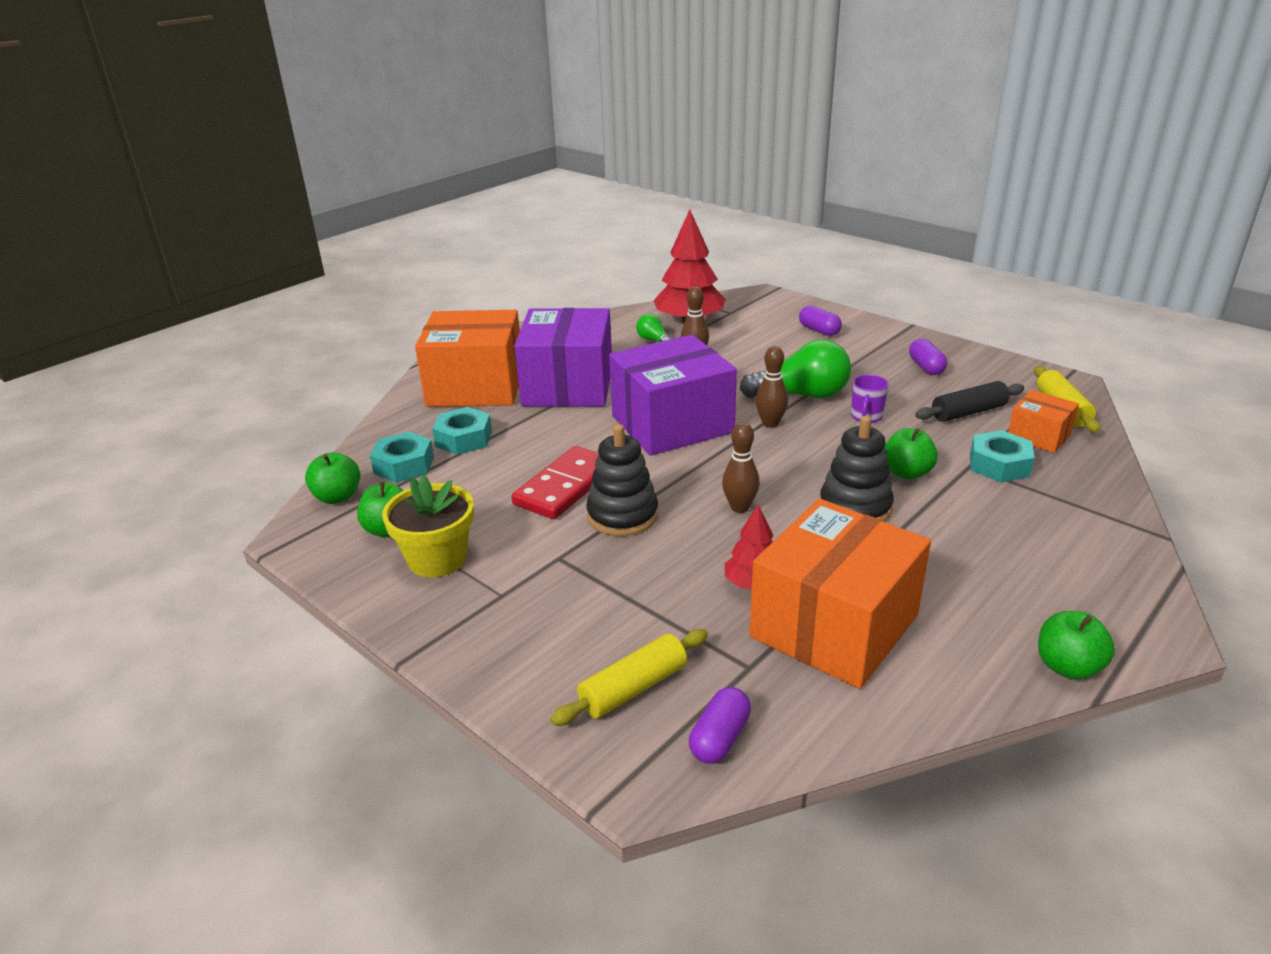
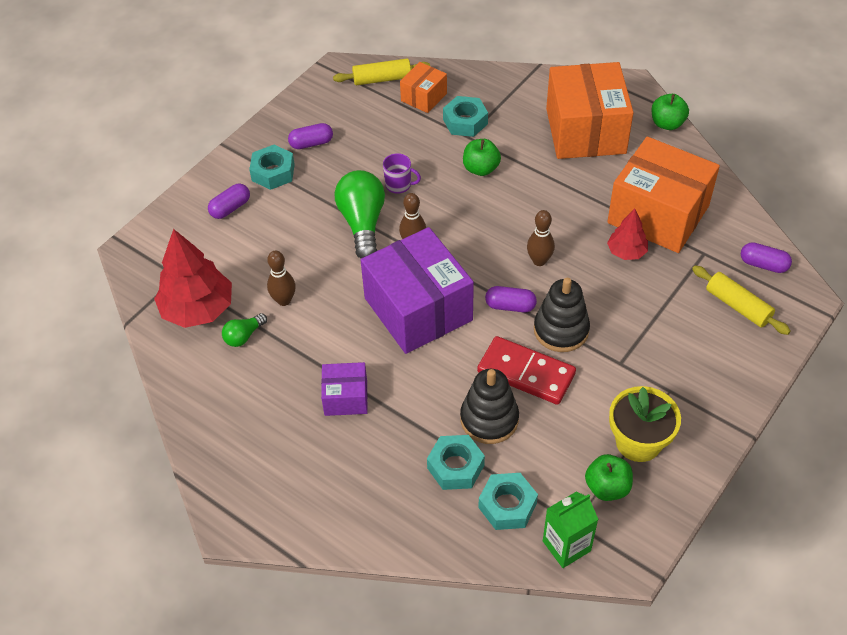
camera: 95 degrees left, 20 degrees up
green apple [305,452,360,504] -> green carton [543,491,598,568]
orange box [415,310,520,407] -> orange box moved to [546,62,634,159]
purple box [514,308,612,407] -> purple box [321,362,368,416], size x0.49
black stacking toy [820,416,894,522] -> black stacking toy moved to [460,369,519,444]
black rolling pin [915,381,1024,422] -> none
none -> turquoise nut [249,145,295,190]
none -> purple capsule [485,286,537,312]

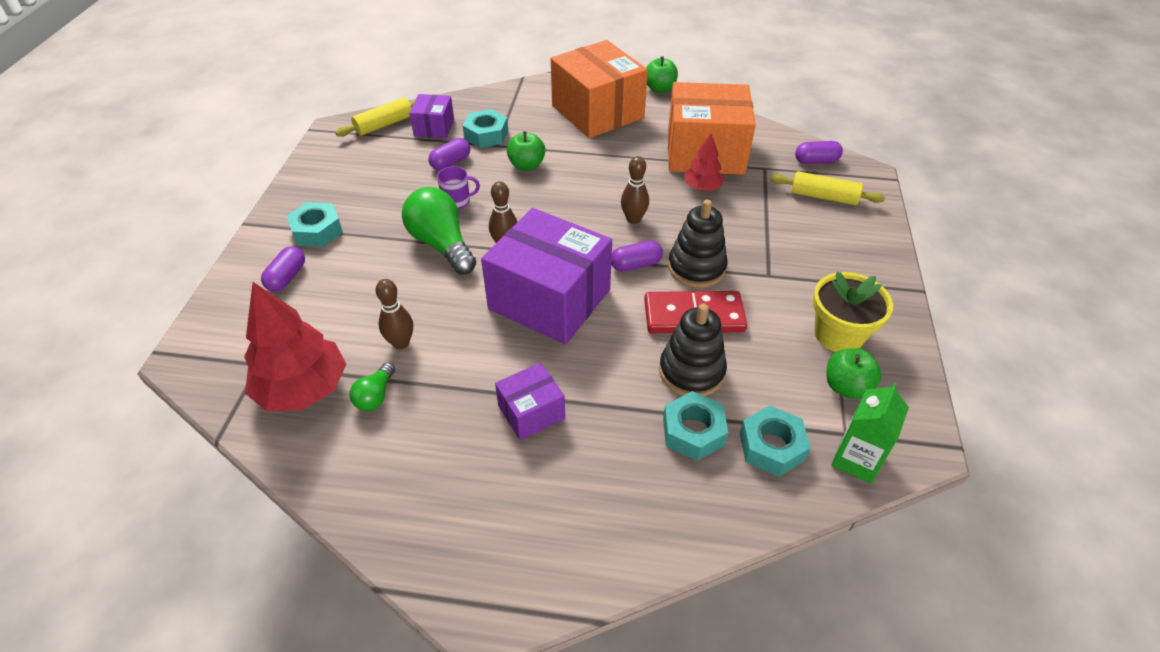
camera: 30 degrees left, 5 degrees down
purple capsule [288,123,333,149] -> purple capsule moved to [428,138,470,170]
orange box [400,62,447,113] -> purple box [409,94,454,138]

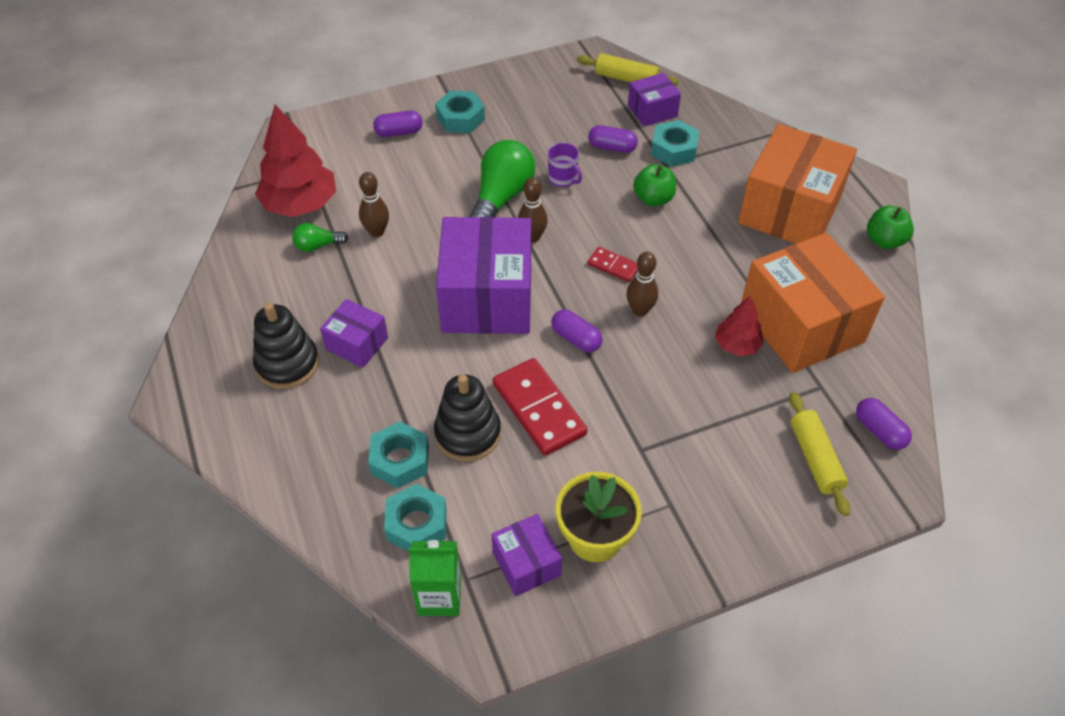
camera: 60 degrees right, 5 degrees up
black stacking toy [668,199,728,288] -> black stacking toy moved to [253,303,319,389]
green apple [827,348,882,399] -> purple box [491,514,562,596]
none -> red domino [587,247,638,282]

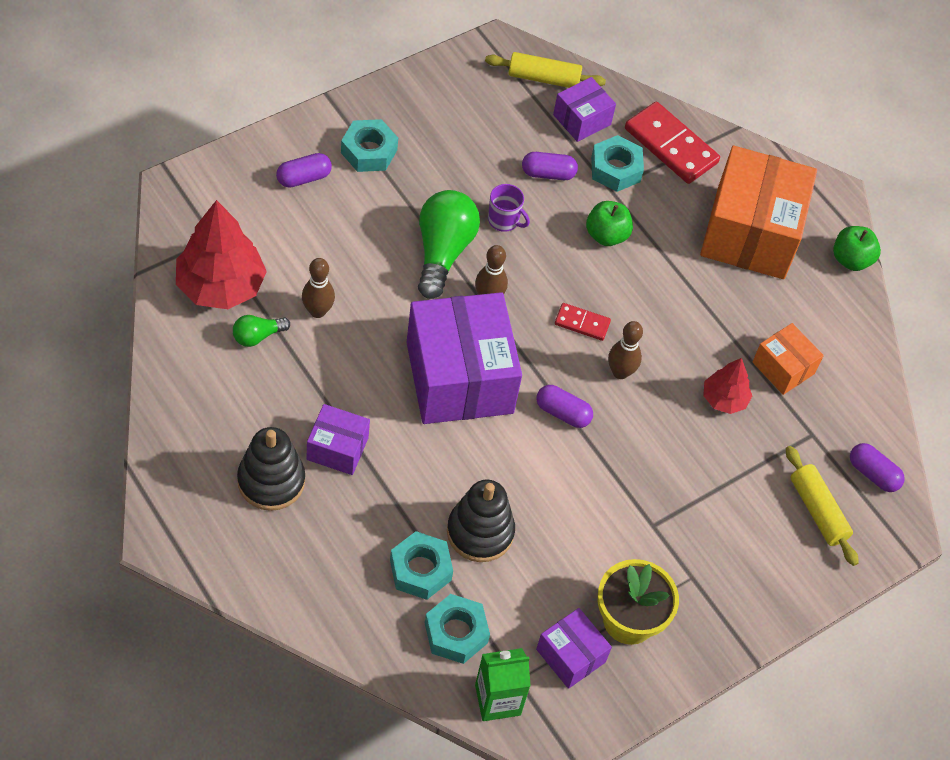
camera: 20 degrees left, 5 degrees up
red domino [493,358,588,456] -> red domino moved to [625,102,720,184]
orange box [741,233,885,373] -> orange box [752,323,824,395], size x0.49

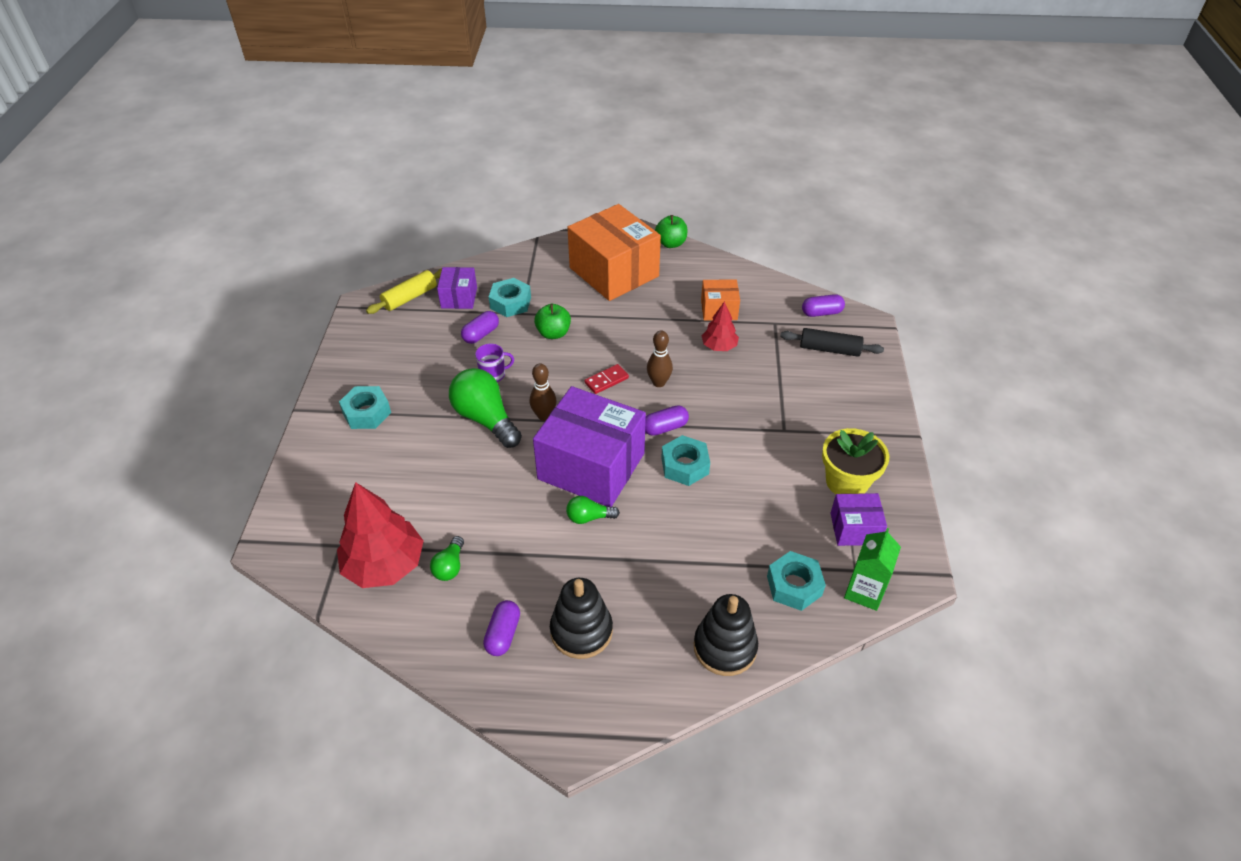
camera: 45 degrees left, 10 degrees down
purple capsule [276,153,332,188] -> purple capsule moved to [483,600,520,656]
brown bowling pin [302,258,335,318] -> none
purple box [307,404,370,475] -> none
turquoise nut [390,531,453,600] -> turquoise nut moved to [661,435,710,486]
black stacking toy [447,480,515,562] -> black stacking toy moved to [694,594,758,676]
red domino [625,102,720,184] -> none
yellow rolling pin [786,446,859,566] -> black rolling pin [780,328,884,357]
none -> green light bulb [566,496,620,524]

